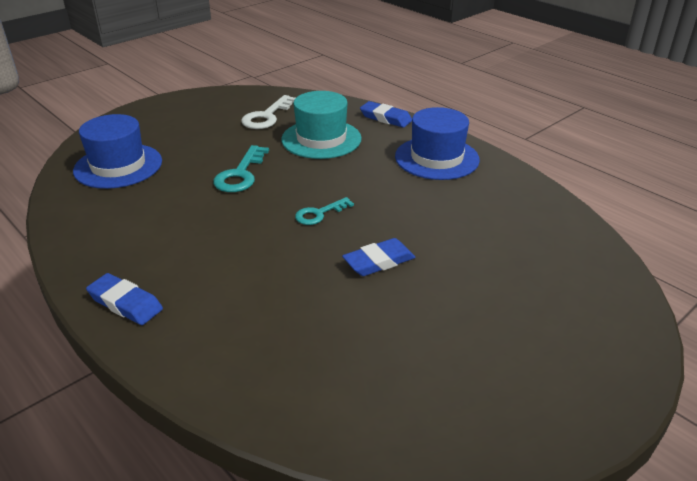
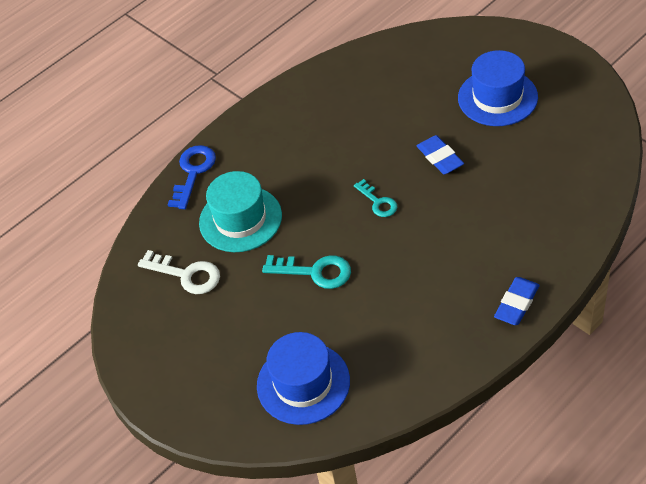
camera: 85 degrees left, 15 degrees up
blue eraser [360,101,412,128] -> blue key [168,145,216,209]
blue hat [395,107,480,180] -> blue hat moved to [458,50,538,126]

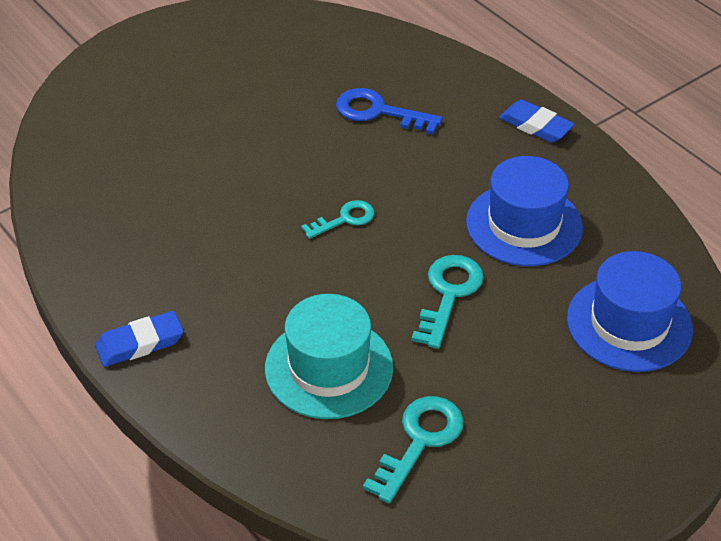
camera: 90 degrees left, 5 degrees down
white key [138,250,220,294] -> turquoise key [363,396,464,504]
blue key [168,145,216,209] -> blue key moved to [336,88,443,135]
blue eraser [417,135,464,174] -> blue eraser moved to [95,311,184,367]
blue hat [458,50,538,126] -> blue hat moved to [466,156,583,266]

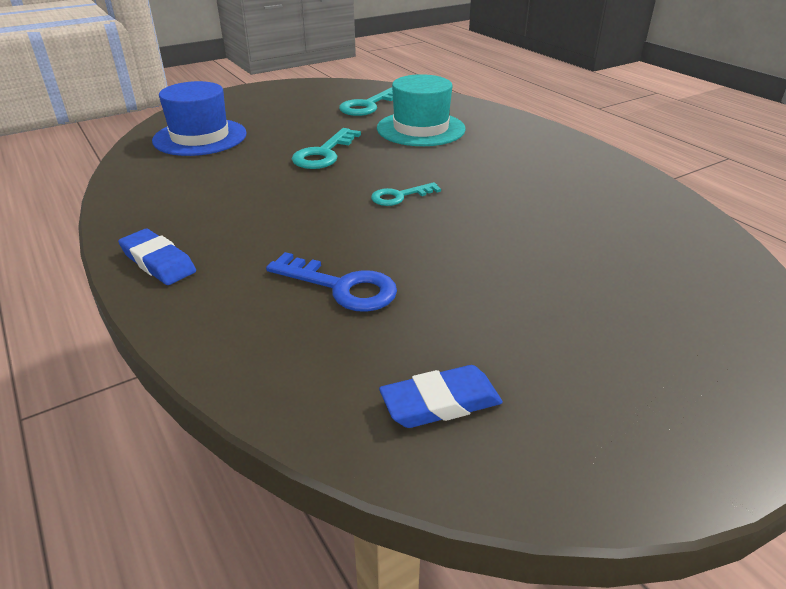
camera: 175 degrees left, 10 degrees down
blue eraser [95,311,184,367] -> blue eraser moved to [379,365,503,428]
blue hat [466,156,583,266] -> none

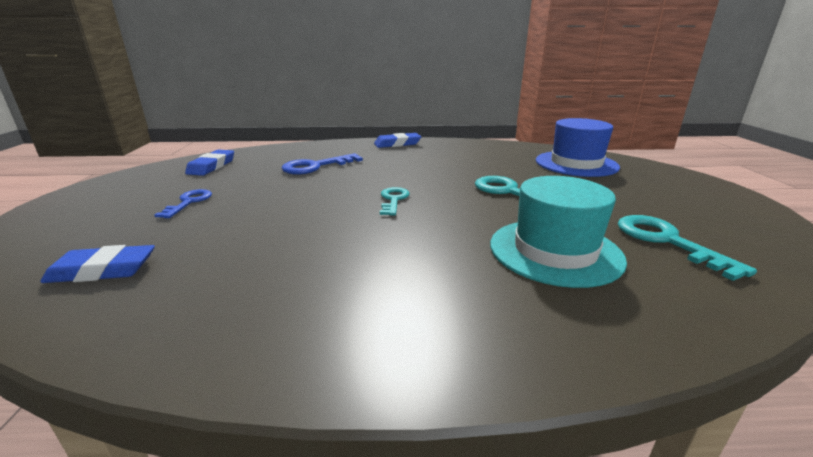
camera: 120 degrees right, 10 degrees down
none -> blue eraser [40,245,155,283]
none -> blue key [154,189,212,218]

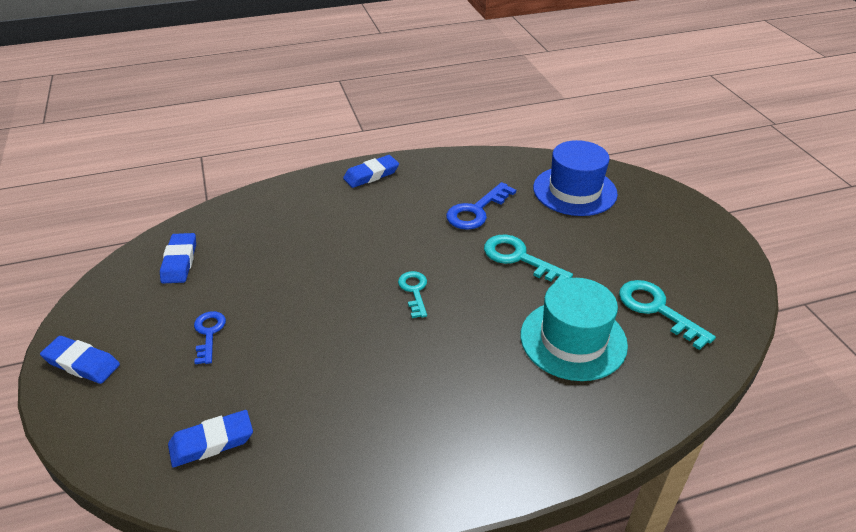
camera: 15 degrees left, 15 degrees up
blue key [281,153,363,175] -> blue key moved to [446,182,516,230]
none -> blue eraser [40,336,120,384]

